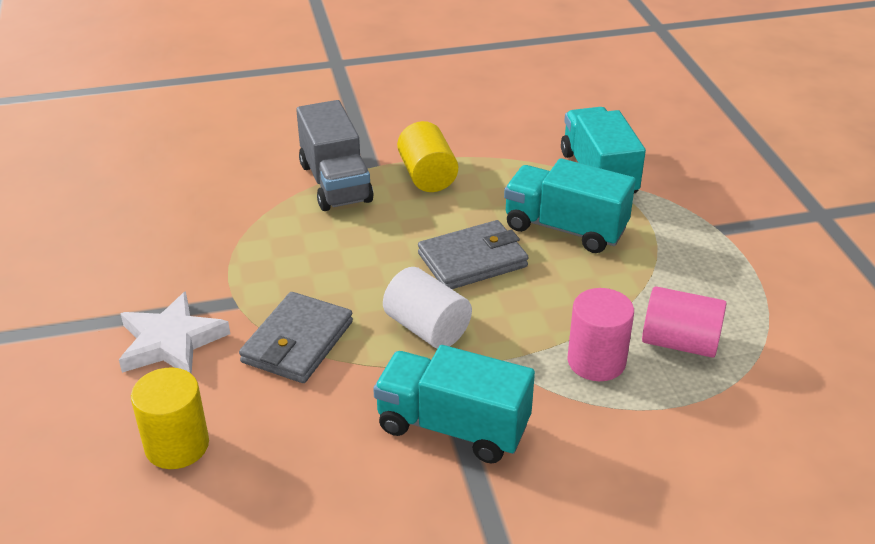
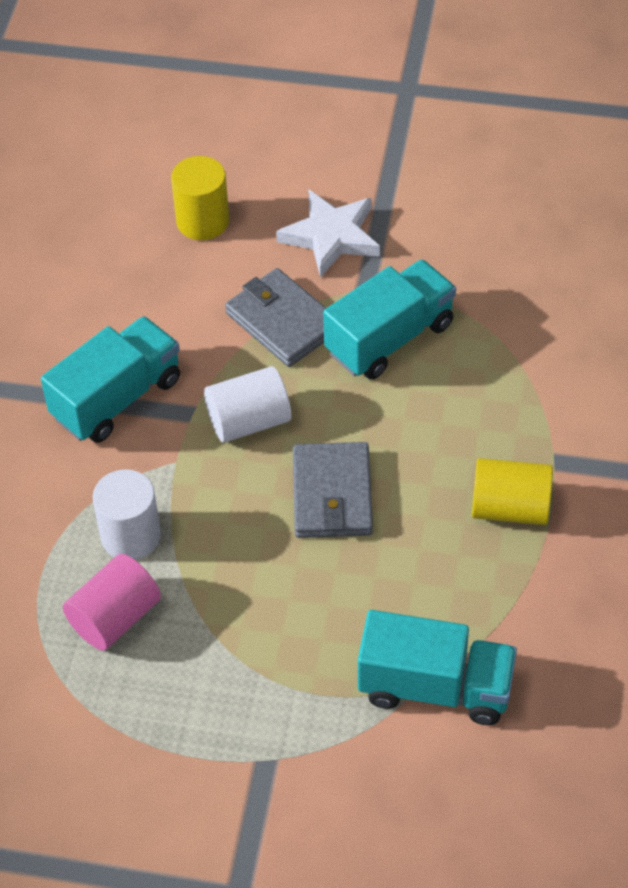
camera: 115 degrees right, 15 degrees up
grey truck [296,100,374,211] -> none
turquoise truck [504,158,636,253] -> turquoise truck moved to [323,259,456,380]
pink cylinder [567,288,634,381] -> white cylinder [93,469,161,560]

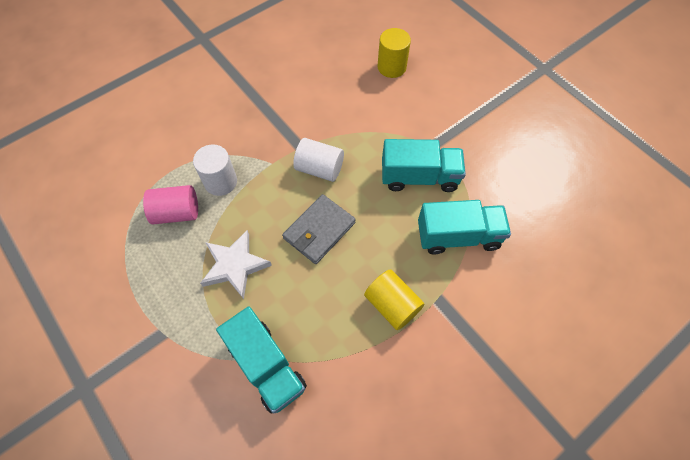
camera: 40 degrees right, 10 degrees up
turquoise truck [41,316,180,443] -> turquoise truck moved to [418,200,511,254]
grey wallet [225,268,326,367] -> none
white star [276,189,380,278] -> white star moved to [200,230,272,299]

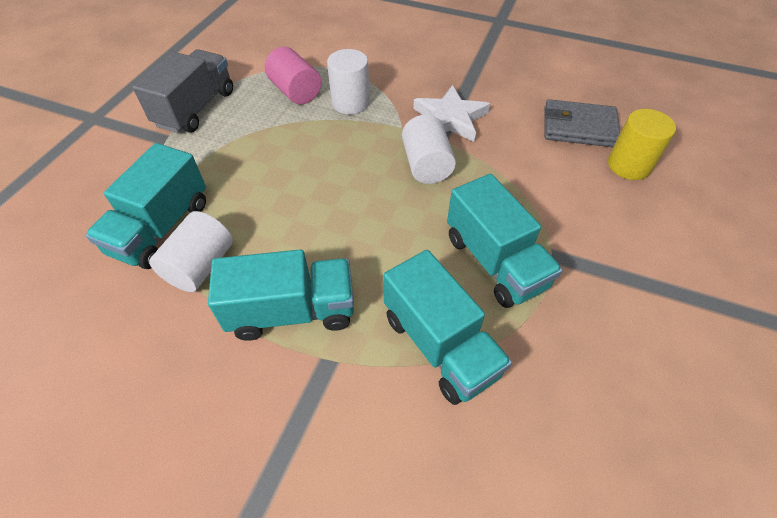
camera: 60 degrees right, 10 degrees down
white star [200,230,272,299] -> white star moved to [413,85,490,142]
grey wallet [282,194,356,264] -> grey wallet moved to [544,99,620,147]
yellow cylinder [364,269,424,330] -> turquoise truck [208,249,354,341]
none -> grey truck [133,49,233,133]
none -> white cylinder [149,211,233,292]

